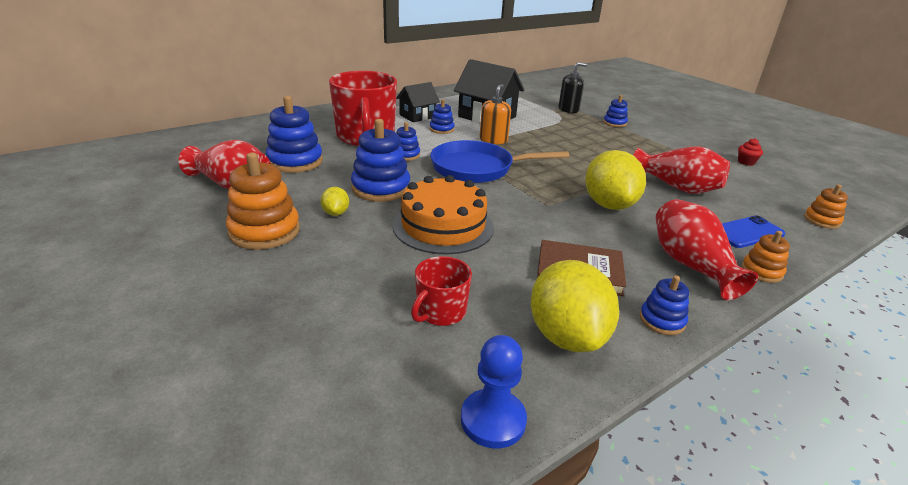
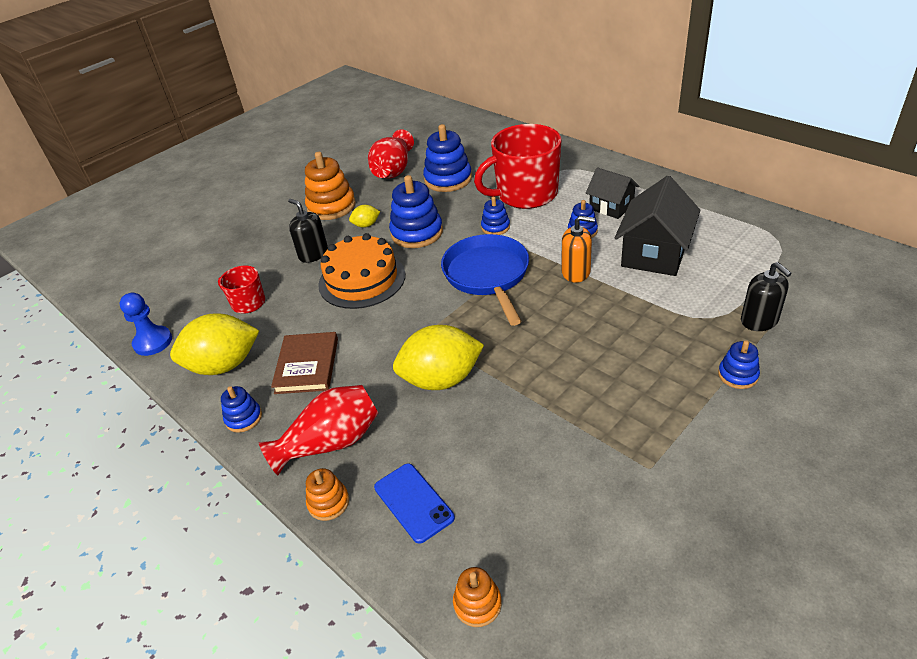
camera: 85 degrees right, 10 degrees up
red vase [633,146,730,194] -> none
red cupcake [738,138,763,166] -> none
none -> black soap dispenser [288,199,328,263]

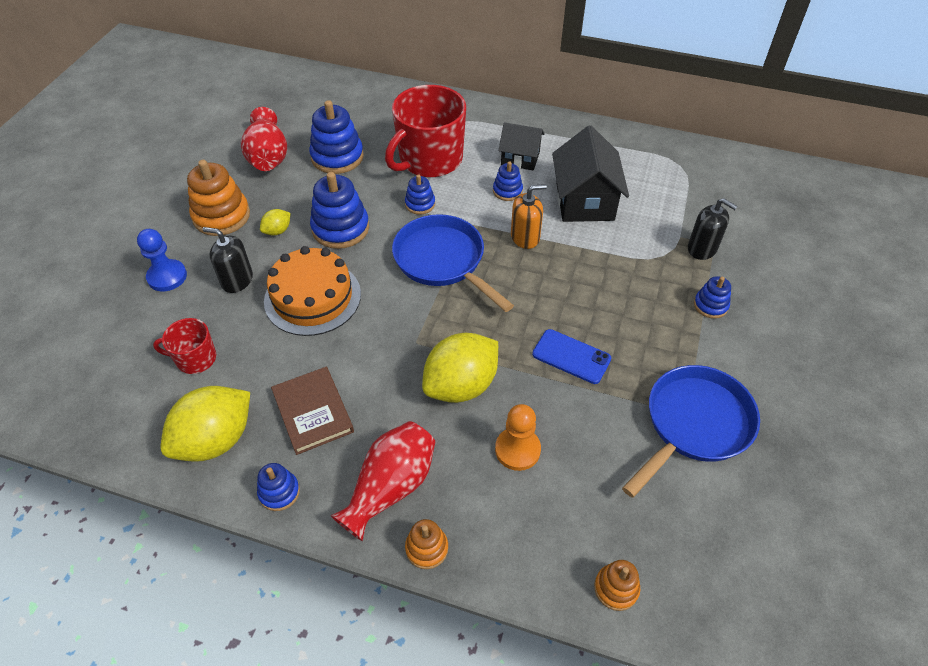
camera: 30 degrees left, 10 degrees up
blue pawn [119,293,172,356] -> blue pawn moved to [137,229,187,291]
blue phone [374,463,455,544] -> blue phone moved to [532,329,611,384]
none -> orange pawn [495,404,541,471]
none -> blue pan [622,365,760,498]

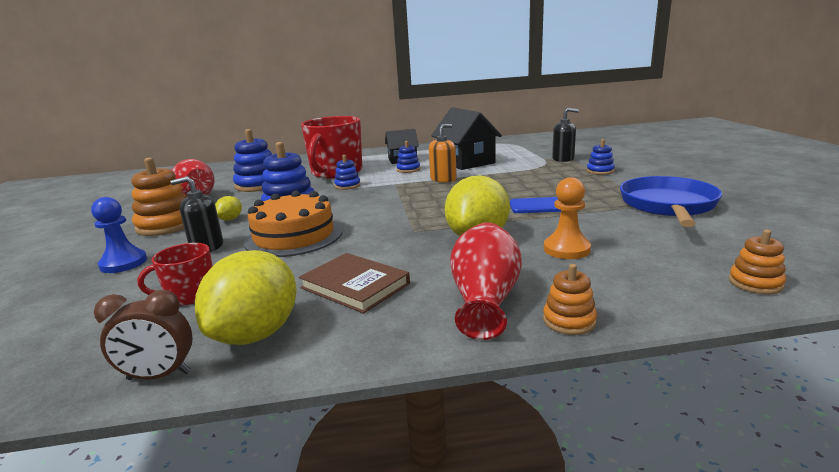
camera: 25 degrees left, 30 degrees down
blue stacking toy [257,463,300,511] -> none
blue pan [392,214,514,312] -> none
none -> brown clock [94,290,193,380]

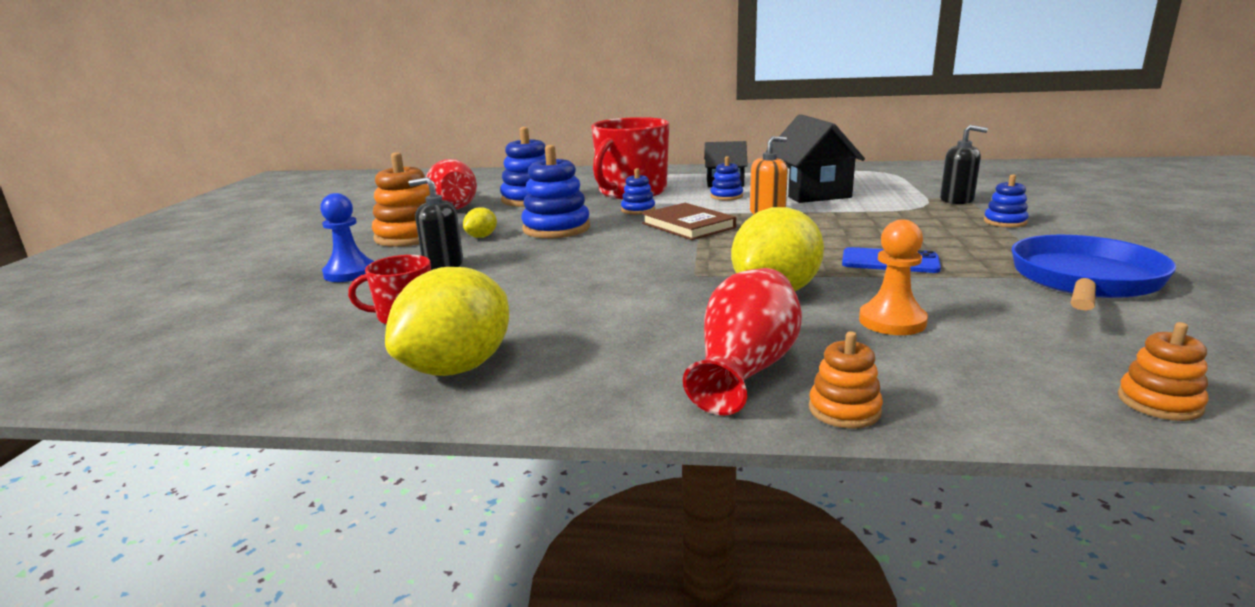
camera: 15 degrees right, 0 degrees up
brown clock [94,290,193,380] -> none
orange cake [244,190,343,257] -> none
brown book [299,253,410,313] -> brown book moved to [642,203,736,240]

